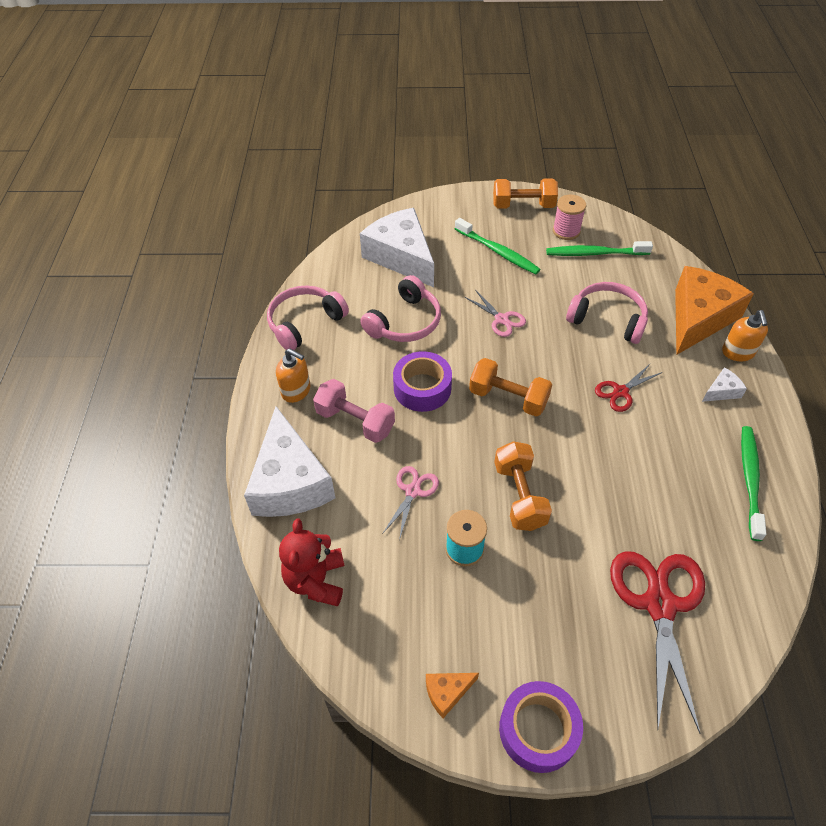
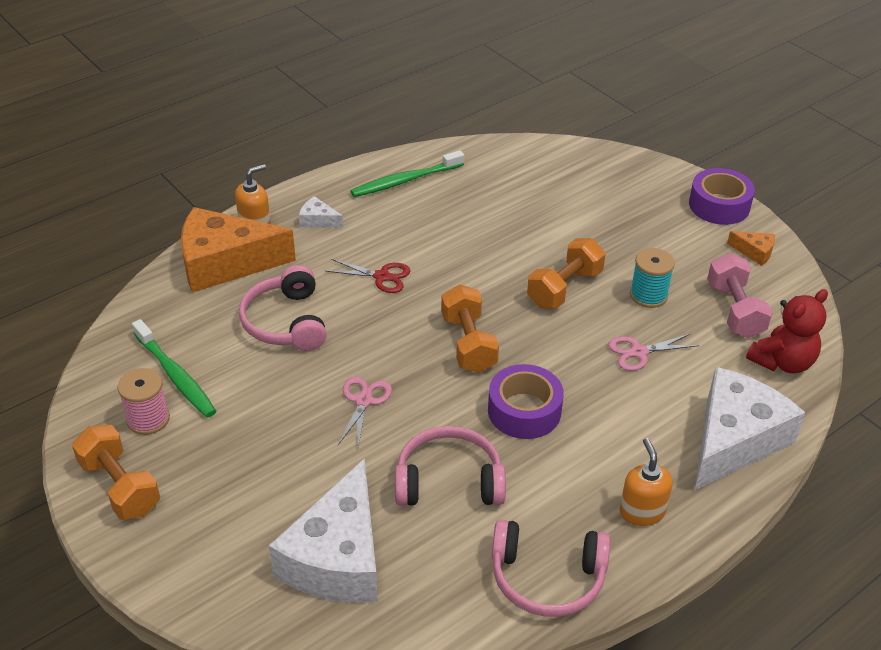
camera: 130 degrees left, 10 degrees down
pink dumbbell [313,379,395,443] -> pink dumbbell moved to [707,253,773,338]
green toothbrush [455,218,541,274] -> none
red scissors [610,551,705,734] -> none

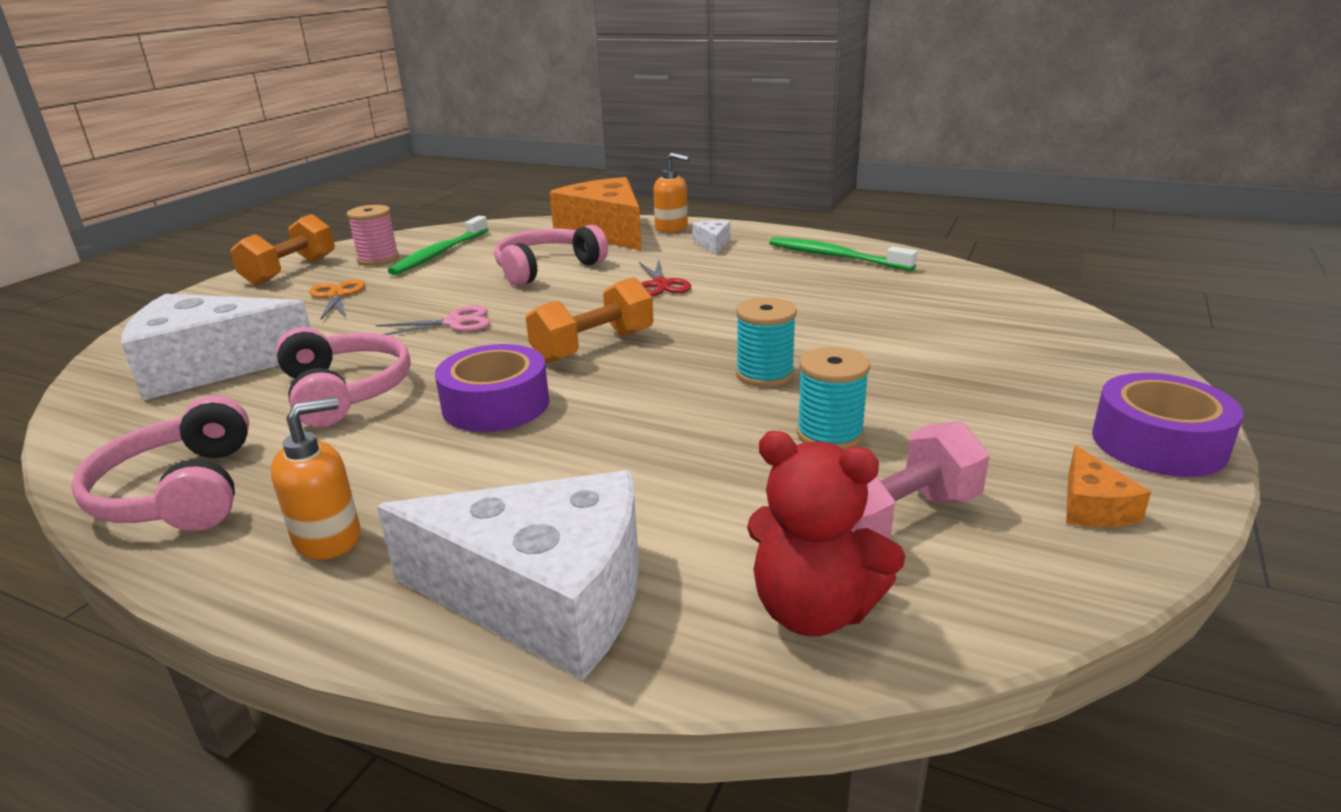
camera: 65 degrees right, 15 degrees down
orange dumbbell [527,238,605,309] -> turquoise spool [736,297,797,387]
pink scissors [608,334,699,371] -> none
none -> orange scissors [309,279,365,319]

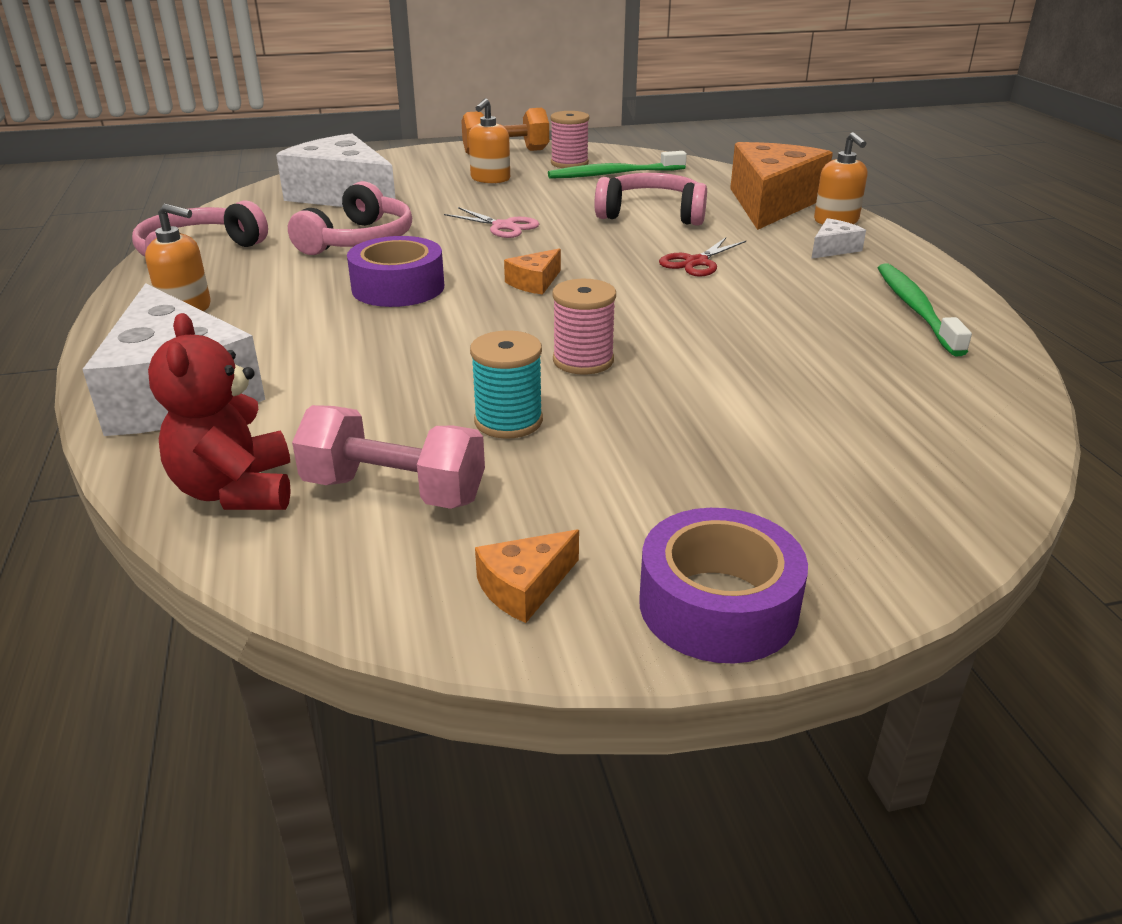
camera: 50 degrees right, 5 degrees up
orange scissors [309,279,365,319] -> orange soap dispenser [469,98,510,183]
orange dumbbell [526,277,653,363] -> orange cheese [504,248,561,295]
turquoise spool [736,297,797,387] -> pink spool [552,279,616,375]

